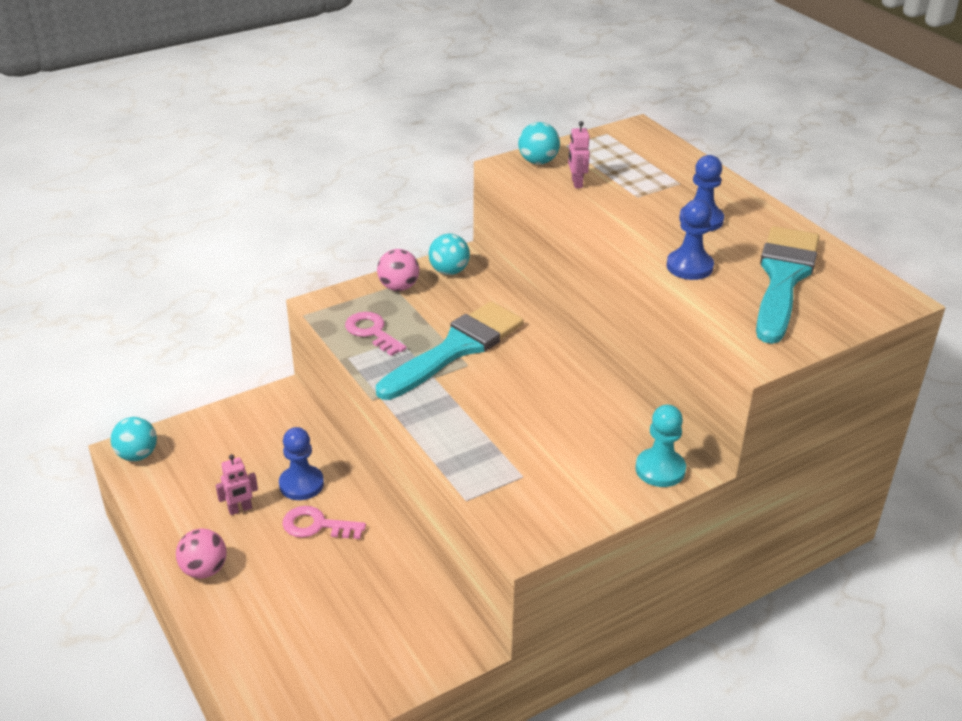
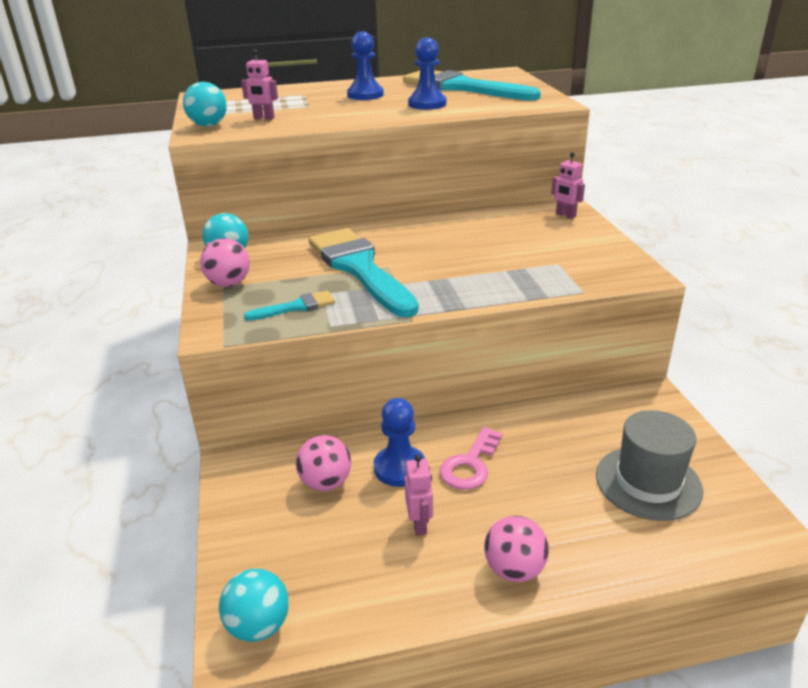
camera: 70 degrees left, 5 degrees down
pink key [345,312,406,356] -> turquoise brush [244,291,335,321]
turquoise pawn [635,405,686,487] -> pink robot [551,152,585,219]
none -> pink ball [296,435,351,491]
none -> grey hat [596,410,703,521]

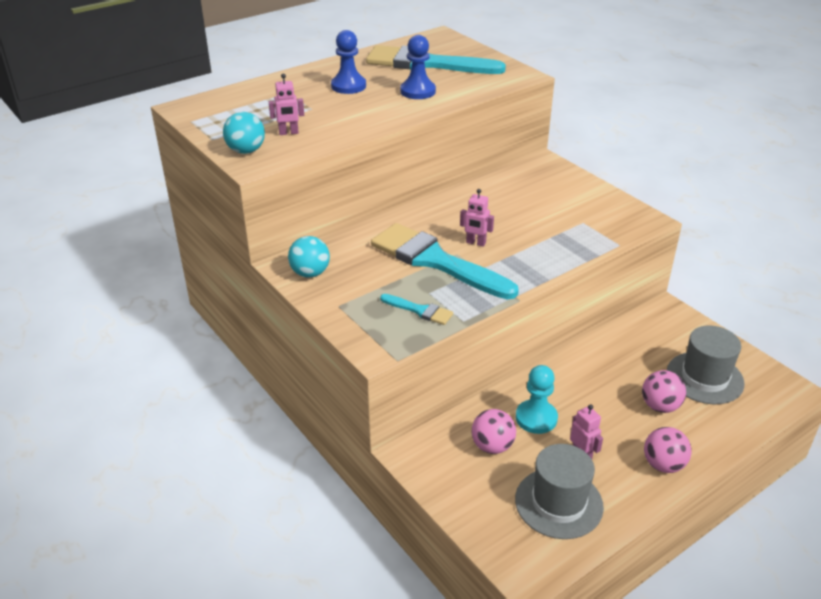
camera: 25 degrees left, 5 degrees up
pink ball [200,238,250,287] -> pink ball moved to [642,370,686,413]
turquoise ball [219,569,289,642] -> none
turquoise brush [244,291,335,321] -> turquoise brush turned 75 degrees clockwise [380,294,453,325]
blue pawn [374,398,425,487] -> turquoise pawn [516,365,558,434]
pink key [440,427,503,490] -> none
pink robot [551,152,585,219] -> pink robot moved to [460,189,494,247]
none -> grey hat [515,444,604,539]

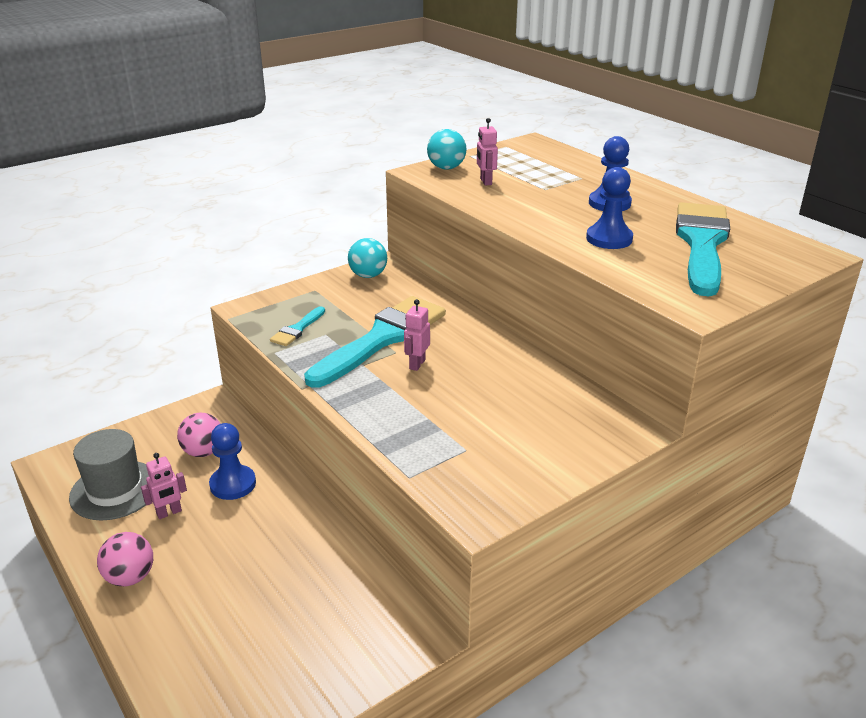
camera: 90 degrees right, 5 degrees down
turquoise pawn [516,365,558,434] -> blue pawn [209,423,256,500]
pink ball [642,370,686,413] -> none
grey hat [667,325,745,404] -> none

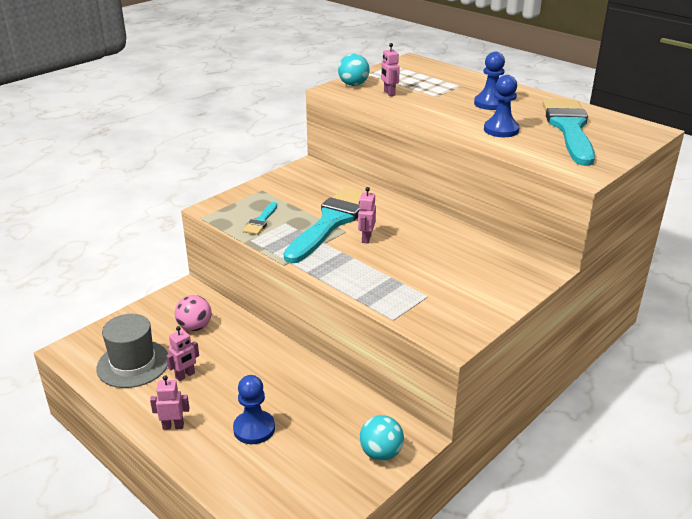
camera: 10 degrees left, 0 degrees up
pink ball [97,532,153,586] -> pink robot [150,375,189,430]
blue pawn [209,423,256,500] -> blue pawn moved to [233,375,275,444]
turquoise ball [348,238,387,278] -> turquoise ball moved to [360,415,404,461]

